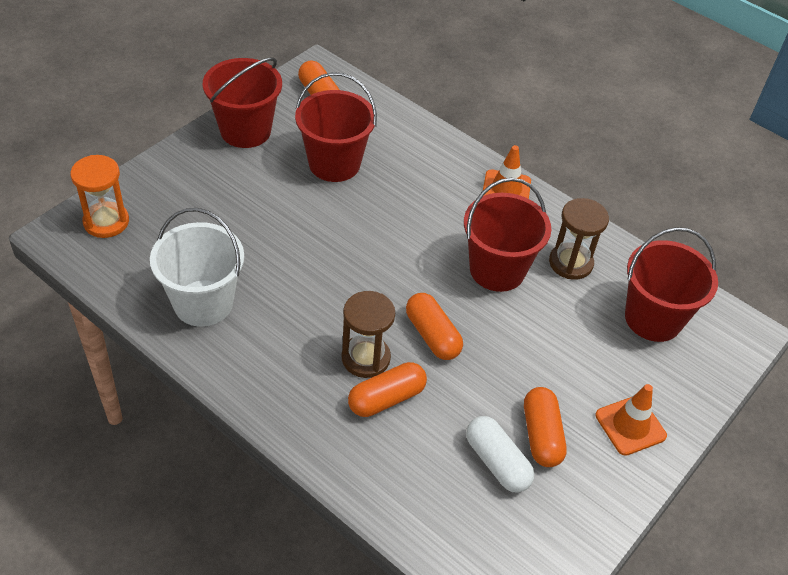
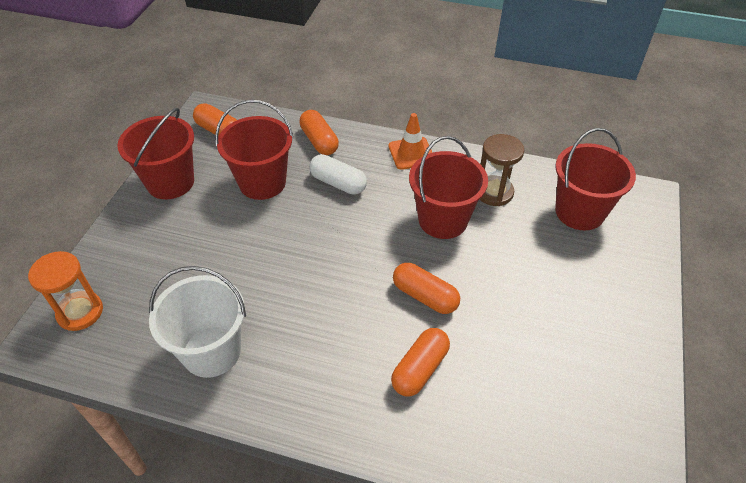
camera: 20 degrees left, 0 degrees up
brown hourglass [342,291,395,378] -> none
white capsule [466,416,534,493] -> white capsule moved to [309,154,367,195]
orange capsule [524,387,567,467] -> orange capsule moved to [299,110,339,155]
orange traffic cone [596,384,667,456] -> none

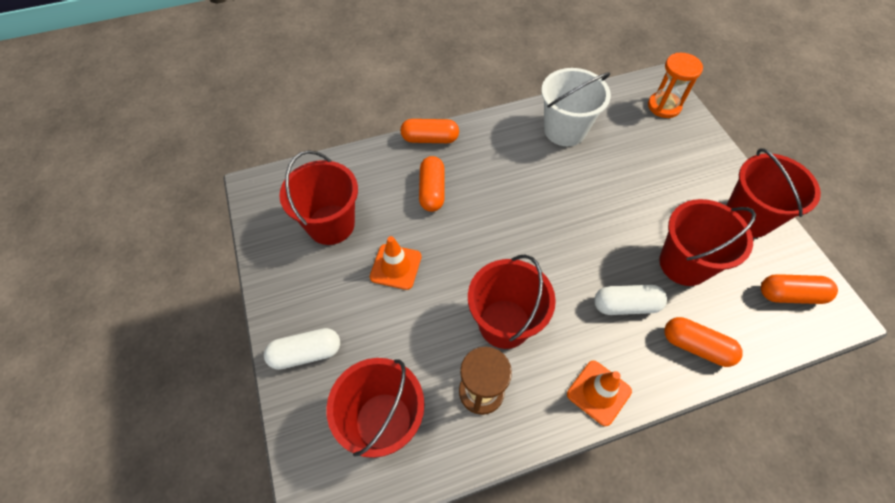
camera: 145 degrees right, 10 degrees up
orange capsule [393,263,460,314] -> orange capsule moved to [400,119,459,143]
none -> white capsule [264,328,340,370]
none -> red bucket [279,151,358,245]
none -> orange traffic cone [370,236,422,290]

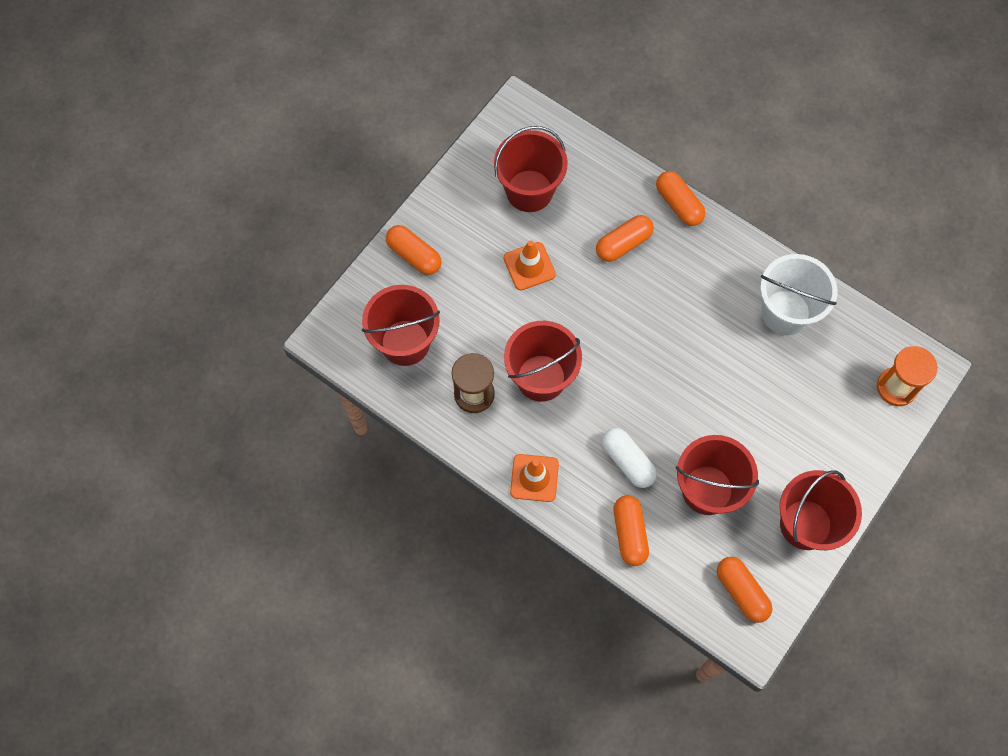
camera: 55 degrees right, 10 degrees up
white capsule [264,328,340,370] -> orange capsule [386,225,442,275]

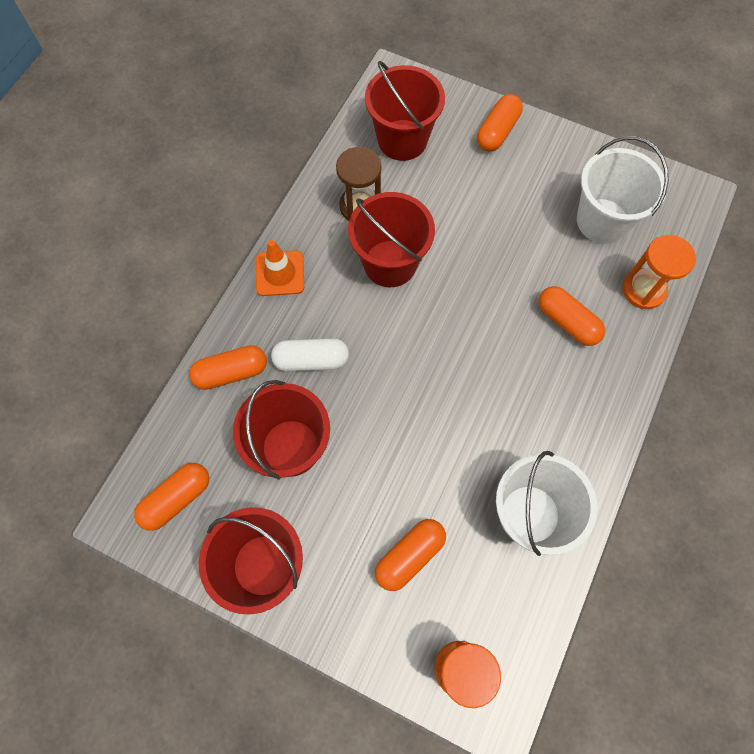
camera: 80 degrees right, 0 degrees up
red bucket [494,126,568,212] -> white bucket [577,136,669,244]
orange traffic cone [504,240,556,290] -> none
white capsule [602,428,657,488] -> white capsule turned 45 degrees clockwise [271,338,349,371]
orange capsule [656,171,705,226] -> orange capsule moved to [375,519,446,591]
none -> orange hourglass [623,235,696,309]

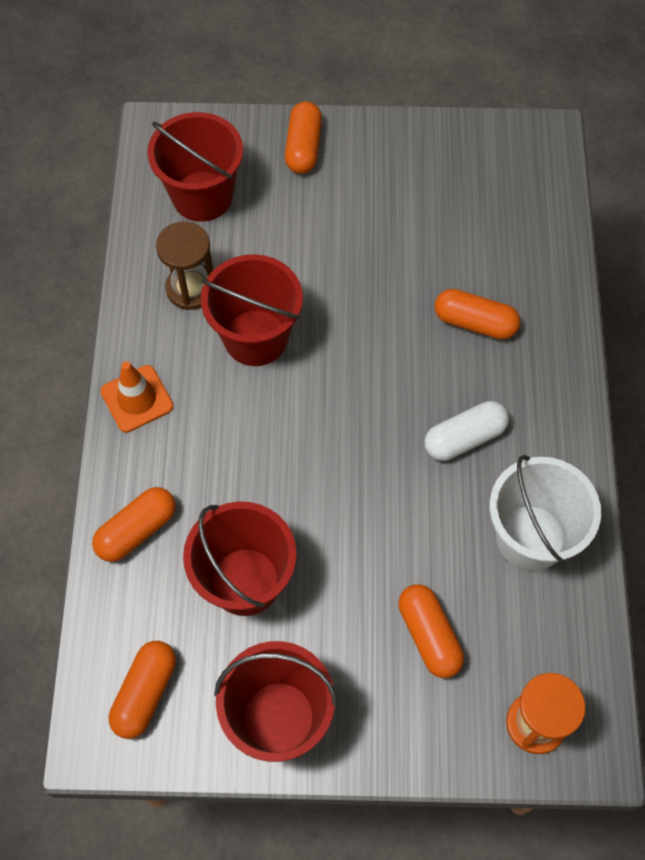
camera: 25 degrees left, 5 degrees down
white capsule [271,338,349,371] -> white capsule moved to [424,401,509,461]
orange capsule [375,519,446,591] -> orange capsule turned 45 degrees counterclockwise [398,584,464,678]
white bucket [577,136,669,244] -> none
orange hourglass [623,235,696,309] -> none

